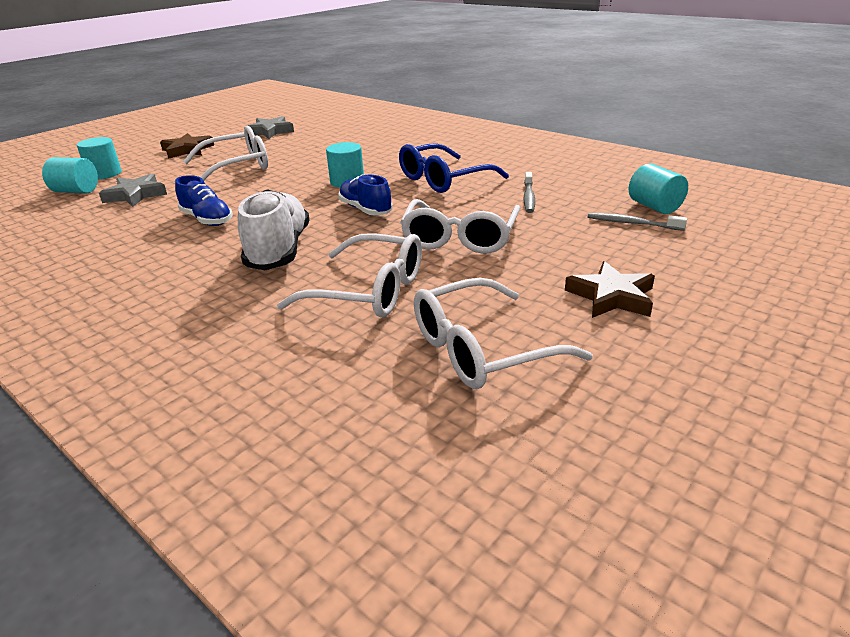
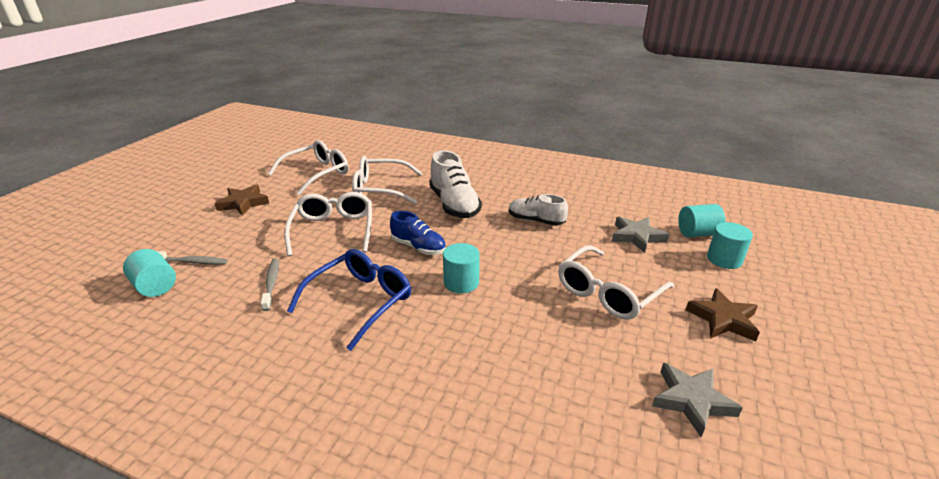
camera: 160 degrees right, 0 degrees up
blue shoe [175,175,233,226] -> white shoe [509,194,568,226]

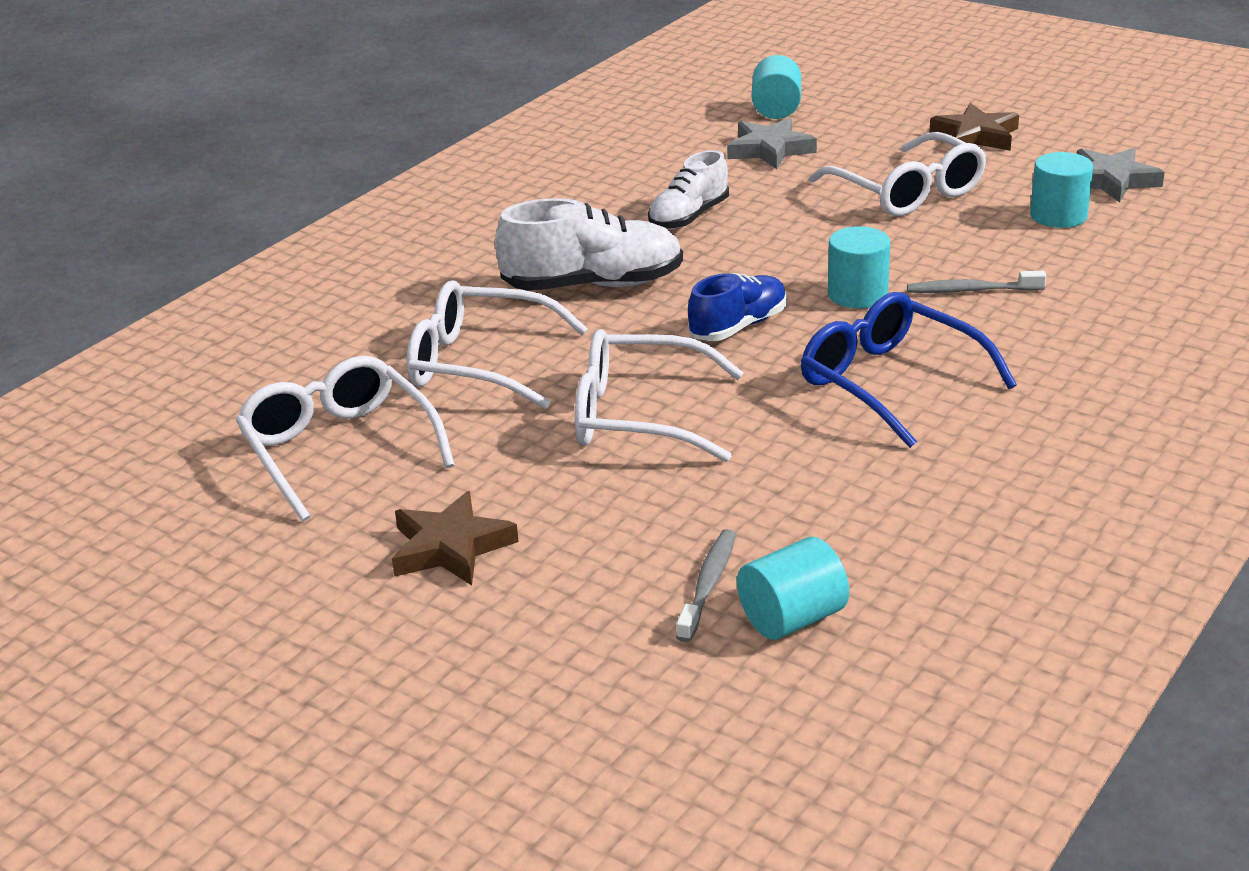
camera: 75 degrees left, 0 degrees up
grey toothbrush [261,258,279,311] -> grey toothbrush moved to [907,271,1046,293]
white glasses [352,156,423,204] -> white glasses turned 90 degrees clockwise [406,280,588,409]
turquoise cylinder [707,222,753,269] -> turquoise cylinder moved to [1030,152,1093,228]

